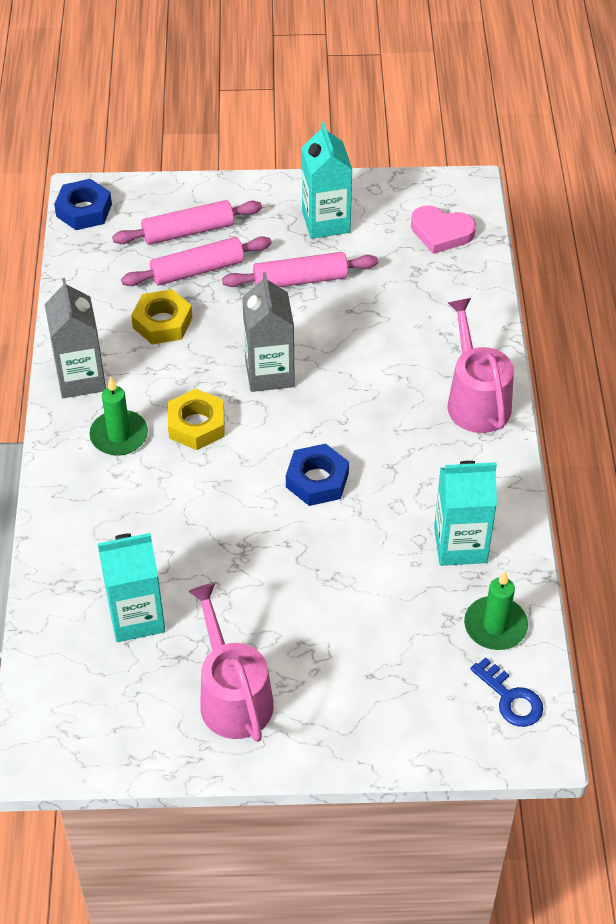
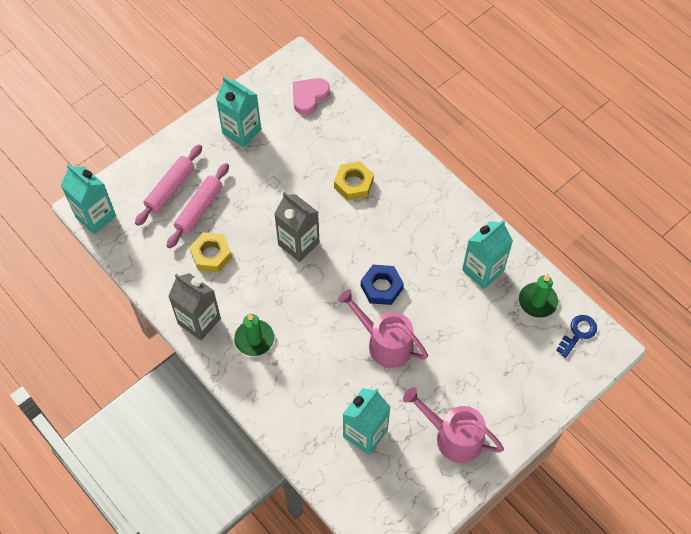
camera: 40 degrees left, 10 degrees up
blue nut [54,179,112,230] -> turquoise carton [61,164,116,234]
yellow nut [168,389,225,450] -> yellow nut moved to [334,161,374,201]
pink rolling pin [222,252,378,287] -> none
pink heart [411,205,476,254] -> pink heart turned 150 degrees clockwise [293,78,330,115]
pink watering can [448,298,514,433] -> pink watering can moved to [338,289,428,368]
blue key [470,657,543,727] -> blue key turned 60 degrees counterclockwise [556,315,597,358]

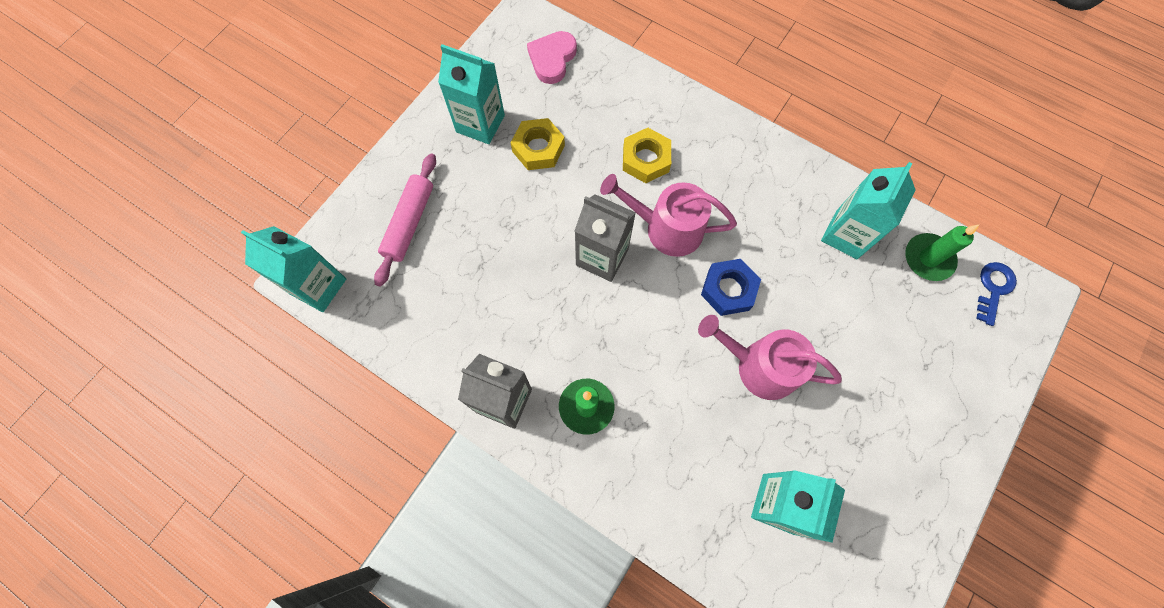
camera: 15 degrees left, 10 degrees up
pink rolling pin [167,163,229,248] -> none
yellow nut [189,232,232,273] -> yellow nut moved to [511,118,565,170]
pink watering can [403,387,504,463] -> pink watering can moved to [600,174,737,257]

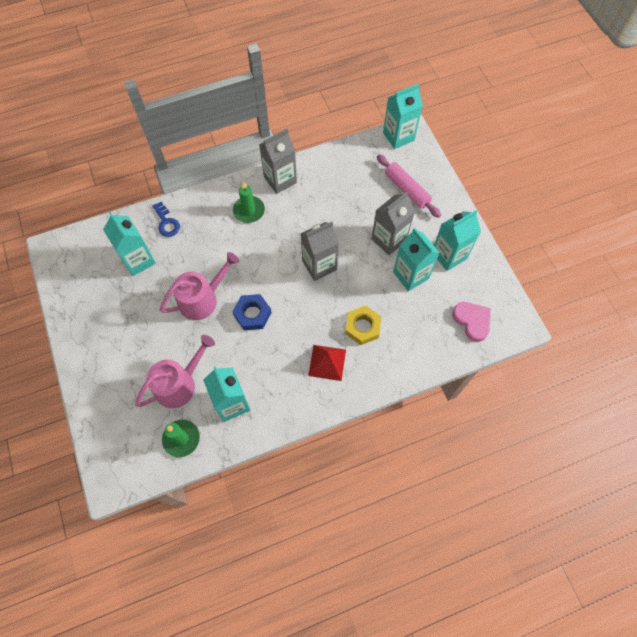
camera: 125 degrees right, 5 degrees down
yellow nut [511,118,565,170] -> turquoise carton [393,228,440,291]
pink watering can [600,174,737,257] -> pink watering can moved to [135,335,215,408]
blue key [976,262,1017,326] -> blue key moved to [152,202,180,237]
none -> red pyramid [308,345,346,381]
none -> grey carton [371,192,415,255]

